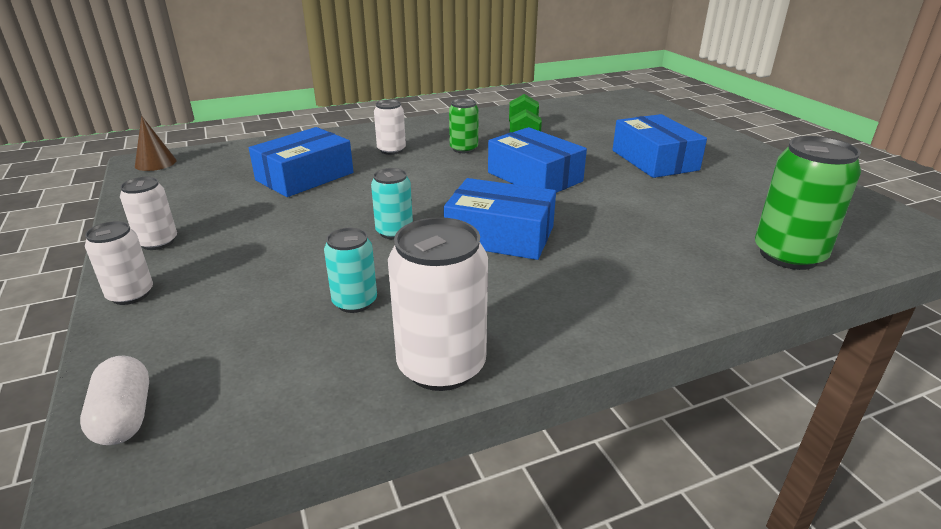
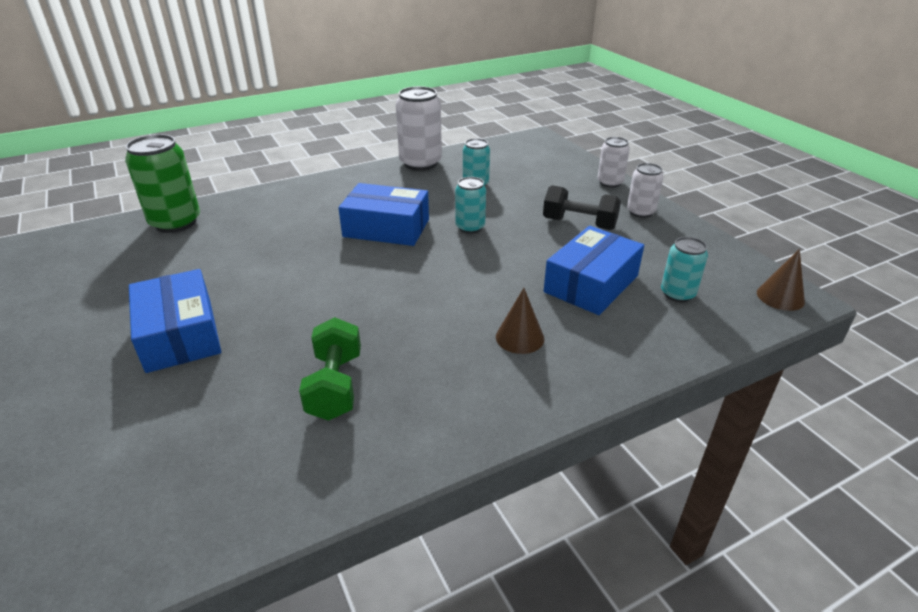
camera: 175 degrees right, 5 degrees up
white capsule [80,356,149,445] -> none
white can [374,100,406,155] -> brown cone [496,288,544,354]
green can [449,99,479,153] -> none
blue box [488,127,587,193] -> none
none -> black dumbbell [543,185,621,230]
none -> turquoise can [661,237,708,302]

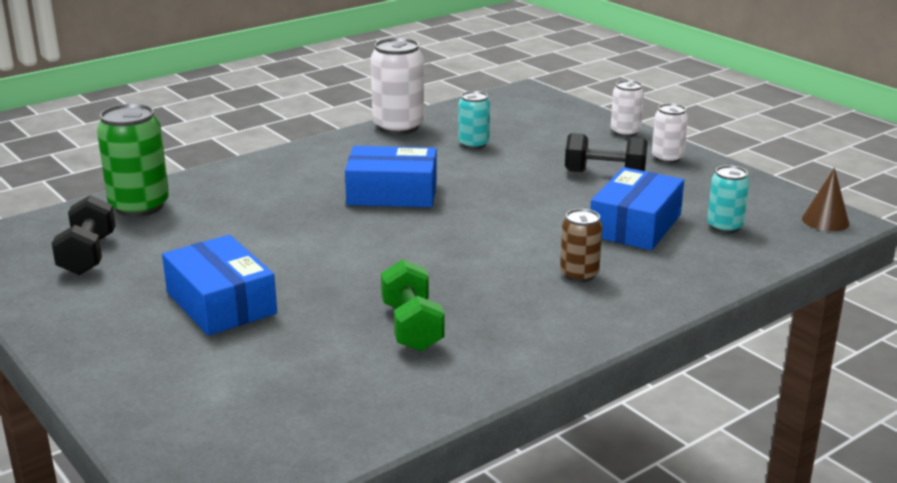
camera: 10 degrees left, 10 degrees down
turquoise can [455,177,486,234] -> none
brown cone [496,288,544,354] -> brown can [560,209,603,282]
none -> black dumbbell [52,195,115,275]

